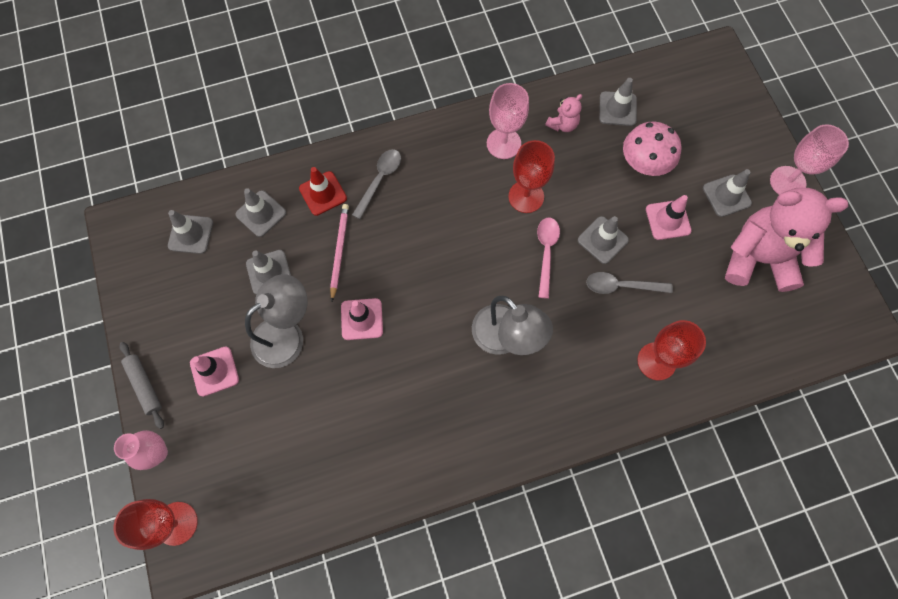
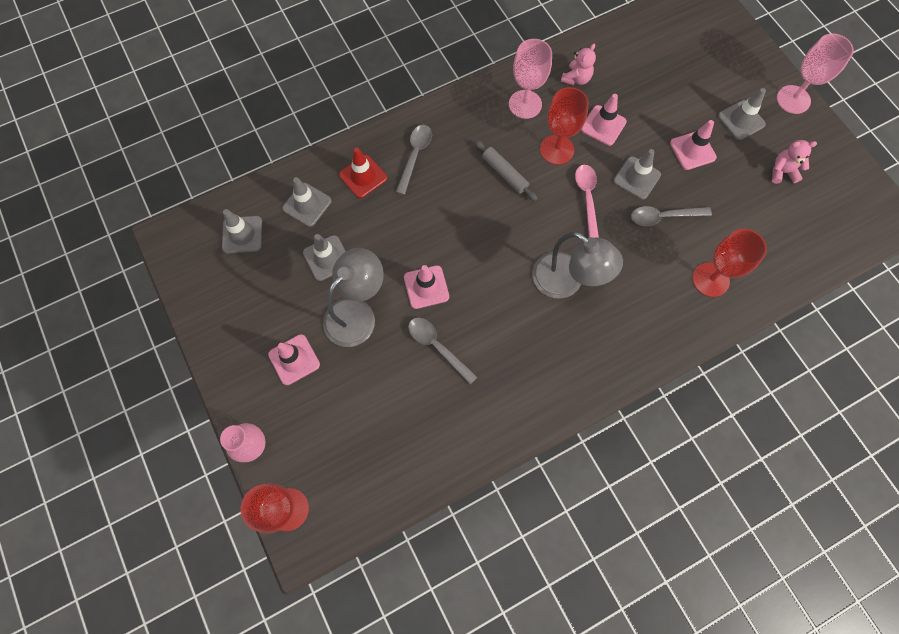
camera: 10 degrees left, 0 degrees up
grey rolling pin [120,342,164,429] -> grey rolling pin moved to [474,140,537,201]
pink pencil [330,204,349,301] -> none
grey traffic cone [599,78,637,126] -> none
pink mushroom [623,122,681,176] -> none
pink teddy bear [725,188,848,292] -> pink teddy bear [772,140,817,184], size x0.43
none -> grey spoon [408,318,477,385]
none -> pink traffic cone [581,94,627,146]

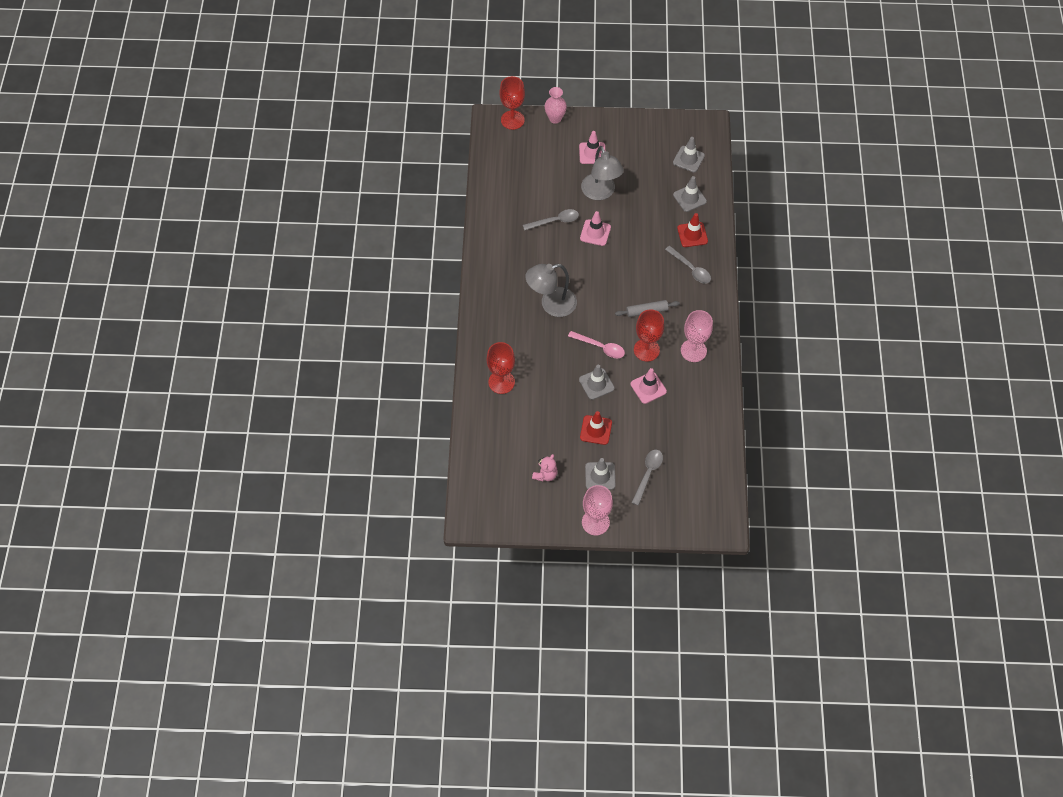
camera: 120 degrees right, 10 degrees down
grey traffic cone [303,234,346,281] -> none
pink teddy bear [561,44,596,86] -> none
grey spoon [631,206,712,226] -> grey spoon moved to [632,450,663,506]
pink traffic cone [670,120,717,170] -> red traffic cone [580,411,612,445]

